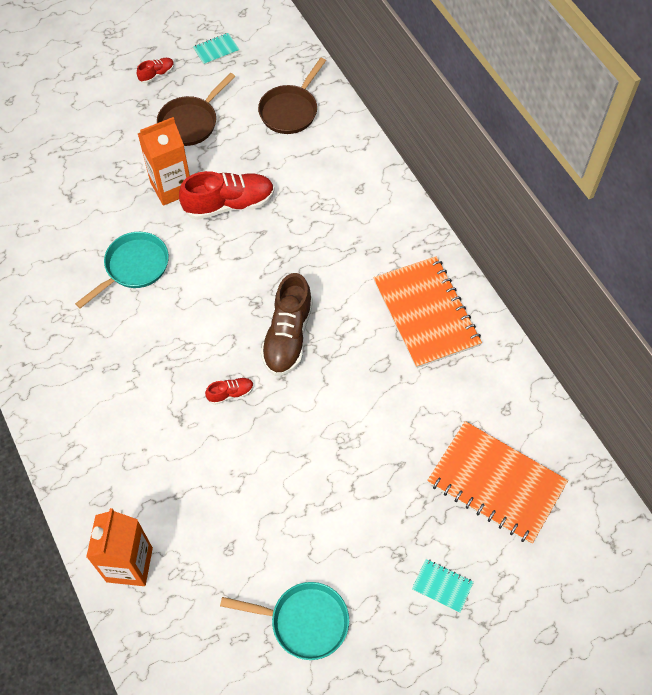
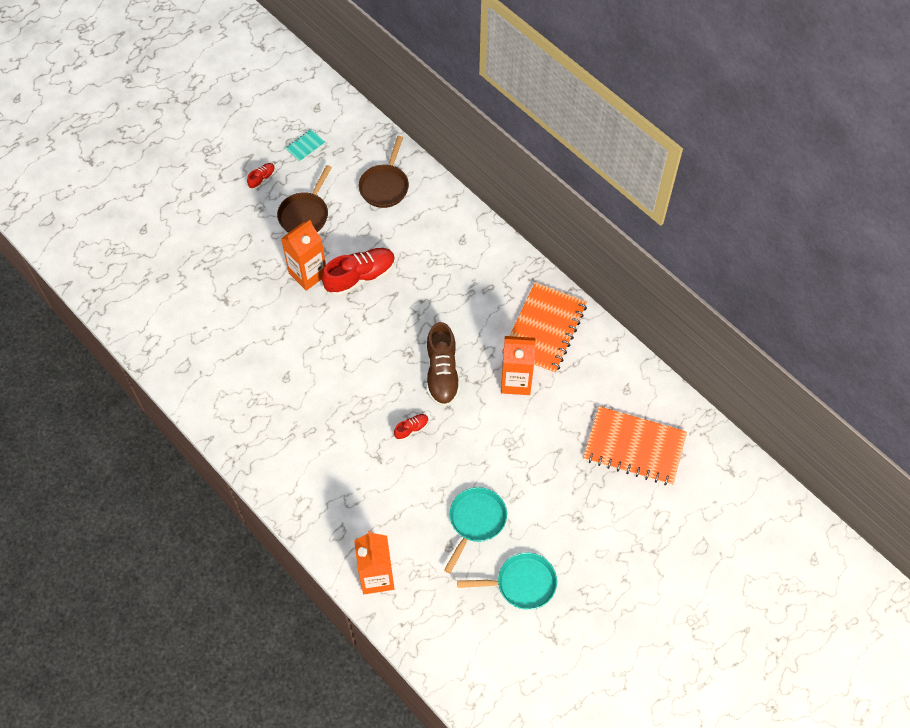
camera: 15 degrees left, 0 degrees up
turquoise pan [75,232,169,309] -> turquoise pan moved to [444,487,507,573]
orange notebook [373,256,482,368] -> orange notebook turned 60 degrees clockwise [502,282,587,374]
turquoise notebook [412,559,474,613] -> none
none -> orange carton [501,336,536,395]

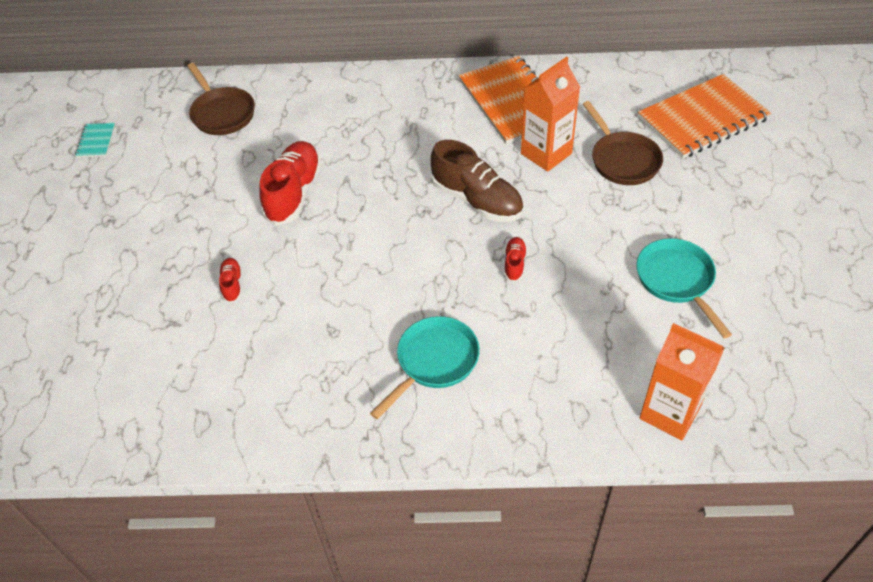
camera: 45 degrees left, 10 degrees down
red shoe [247,163,275,189] -> red shoe moved to [219,258,242,303]
brown pan [277,165,332,233] -> brown pan moved to [583,101,663,185]
orange carton [281,220,326,291] -> none
turquoise pan [457,552,557,610] -> turquoise pan moved to [370,316,480,419]

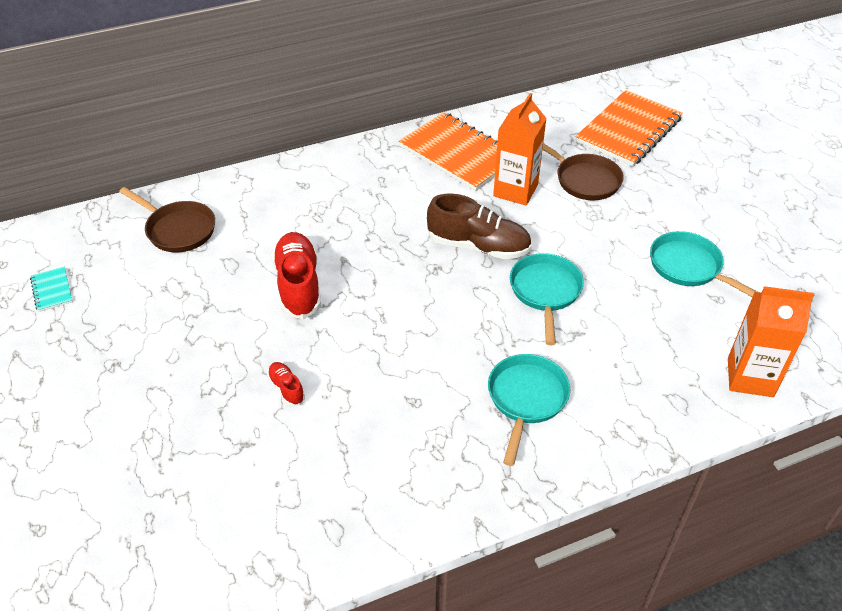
camera: 25 degrees left, 5 degrees down
red shoe [504,237,527,282] -> turquoise pan [510,253,584,345]

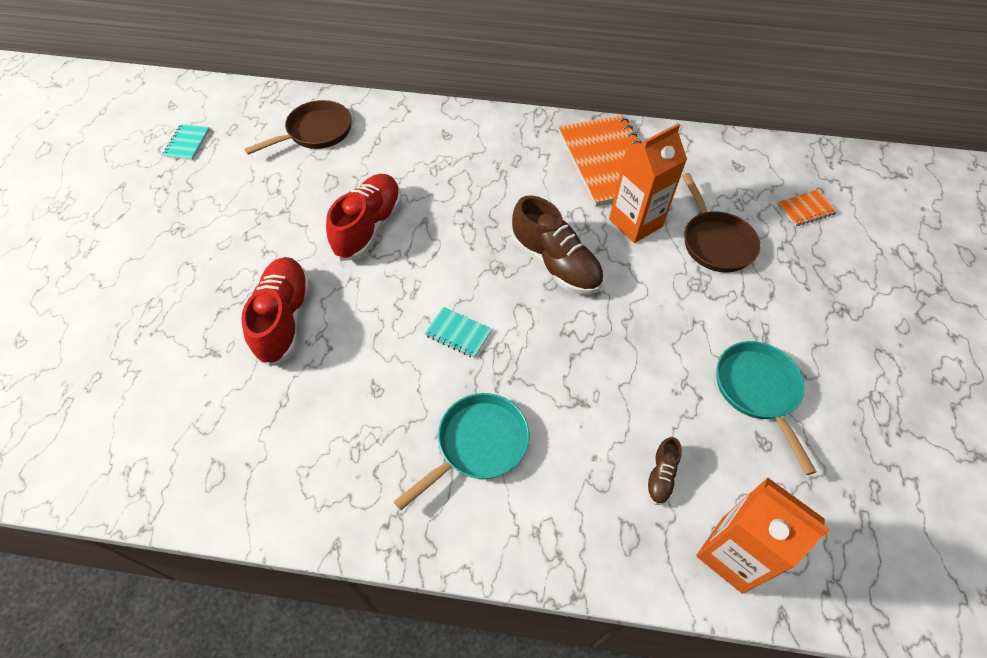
camera: 30 degrees right, 10 degrees up
brown pan [119,187,215,252] -> brown pan turned 105 degrees counterclockwise [244,100,352,155]
red shoe [267,362,305,406] -> red shoe [241,257,310,367], size x2.12
turquoise pan [510,253,584,345] -> none
orange notebook [575,90,683,166] -> orange notebook [777,190,838,226], size x0.43
none -> turquoise notebook [424,307,492,358]
none -> brown shoe [645,437,682,505]

